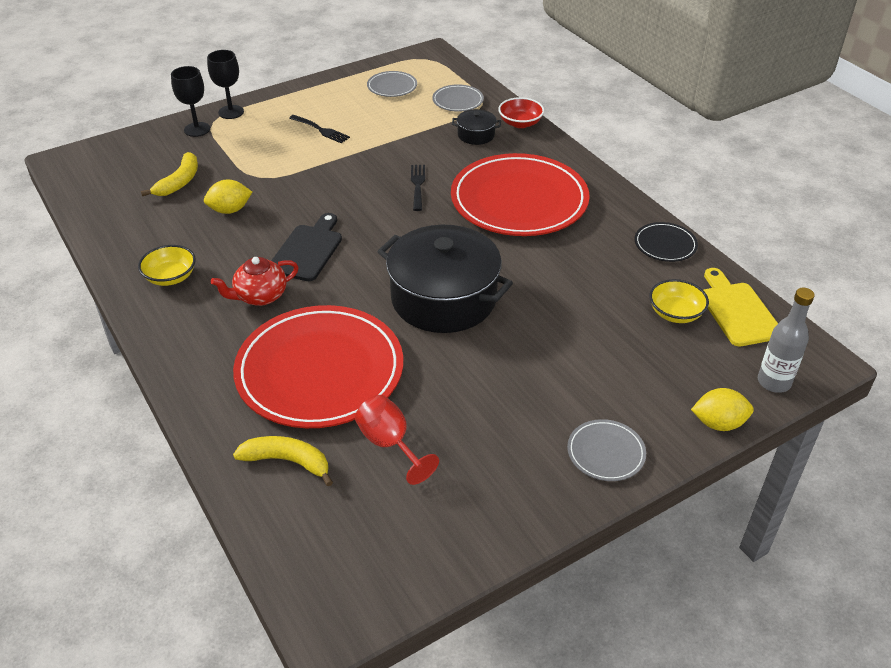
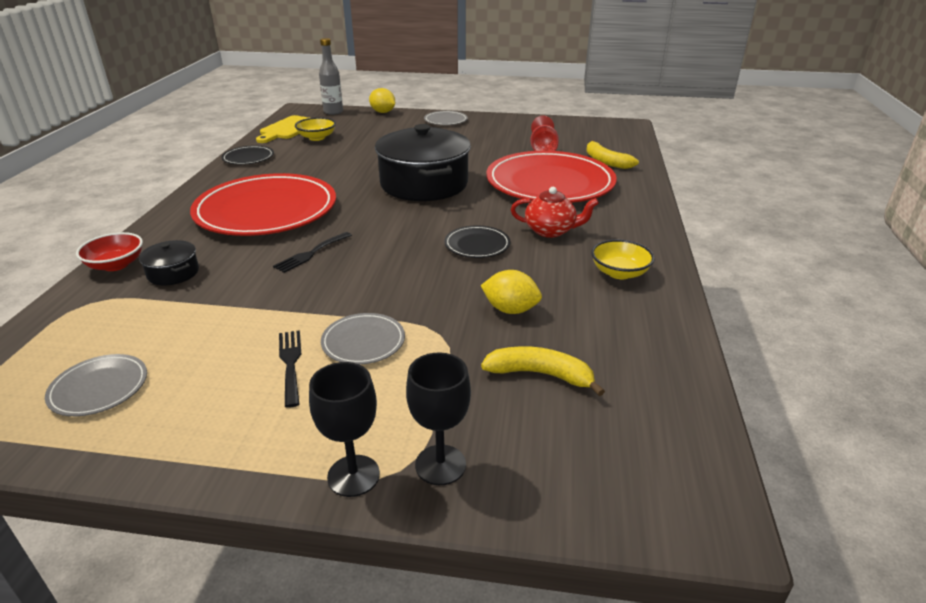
camera: 140 degrees left, 10 degrees down
yellow banana [141,152,198,196] -> yellow banana turned 45 degrees clockwise [481,346,605,396]
black cutting board [271,213,342,281] -> black plate [444,225,511,258]
grey plate [432,84,484,112] -> grey plate moved to [321,313,405,364]

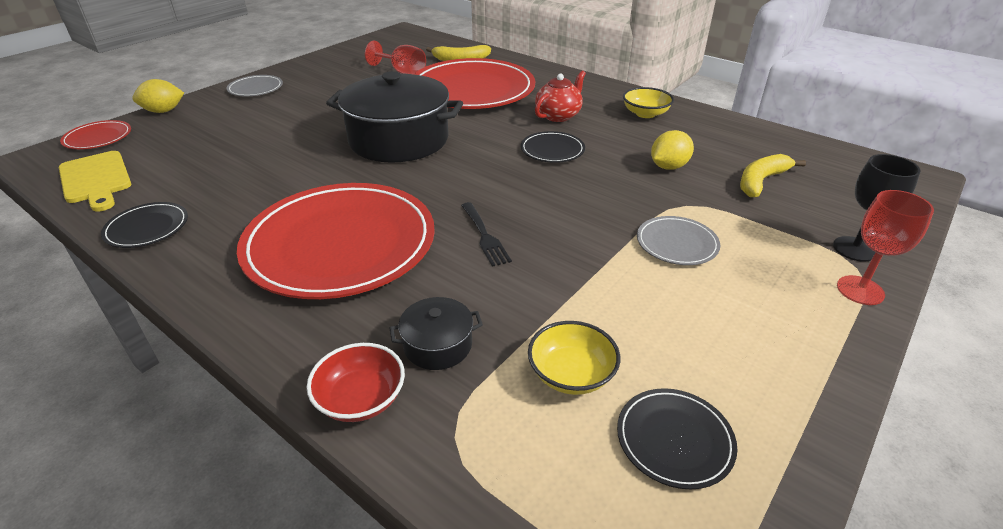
camera: 60 degrees left, 5 degrees up
grey plate [45,354,147,416] -> black plate [617,388,737,489]
black fork [279,330,301,408] -> none
yellow bowl [295,117,336,141] -> yellow bowl moved to [528,321,620,395]
black goblet [309,362,380,497] -> red goblet [837,190,934,305]
grey bottle [319,38,343,115] -> red plate [60,120,131,149]

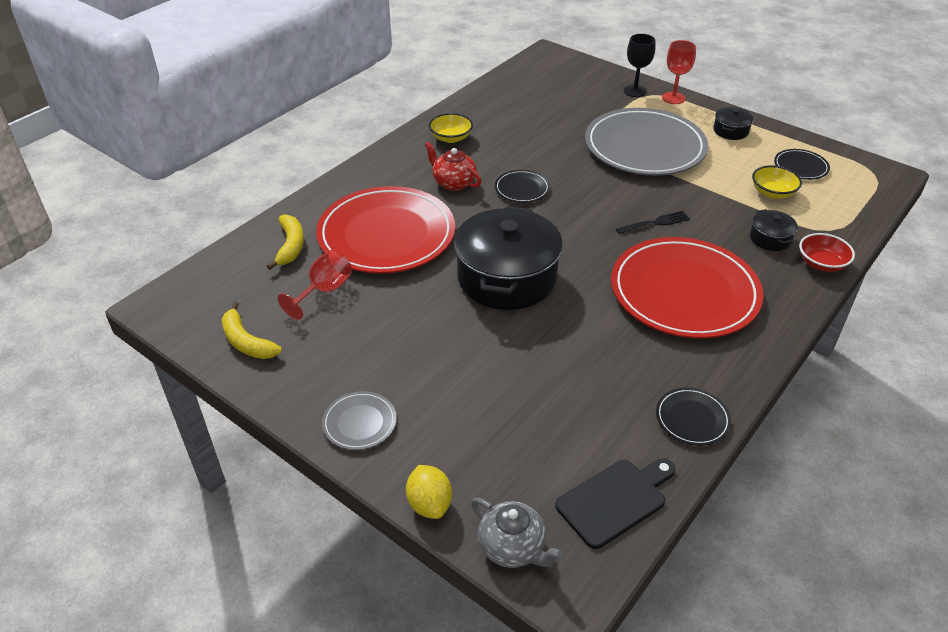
camera: 90 degrees left, 5 degrees up
yellow cutting board [59,151,131,211] -> black cutting board [555,459,675,549]
red plate [60,120,131,149] -> grey teapot [471,498,563,568]
grey plate [637,216,721,265] -> grey plate [585,108,708,176], size x2.33
yellow lemon [651,130,694,170] -> none
yellow banana [740,154,806,197] -> yellow banana moved to [222,302,282,359]
none -> black pot [714,107,754,140]

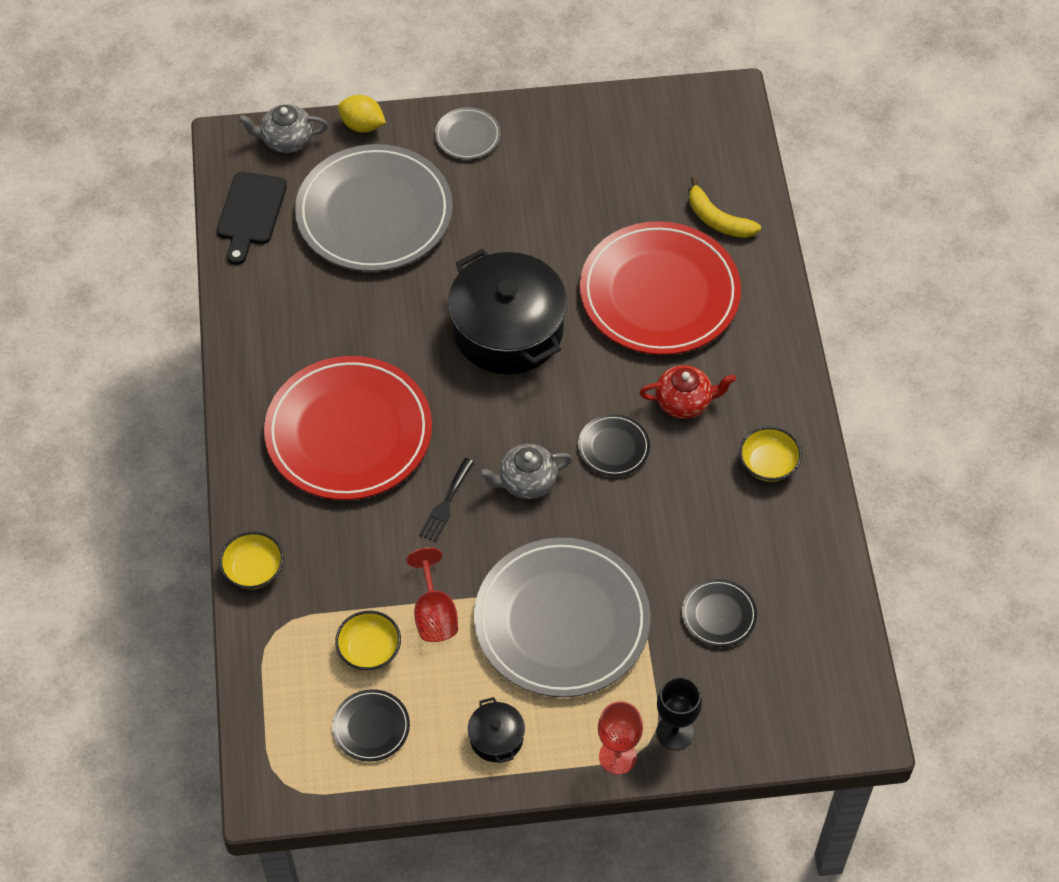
camera: 135 degrees right, 15 degrees up
yellow banana [222,302,282,359] -> none
red goblet [278,250,352,320] -> red goblet moved to [406,547,458,642]
black plate [656,387,731,446] -> black plate moved to [682,579,757,647]
black pot [750,209,798,251] -> none
red bowl [799,233,855,272] -> yellow bowl [219,532,284,589]
none -> grey plate [295,144,453,272]
none -> grey teapot [478,444,572,499]

